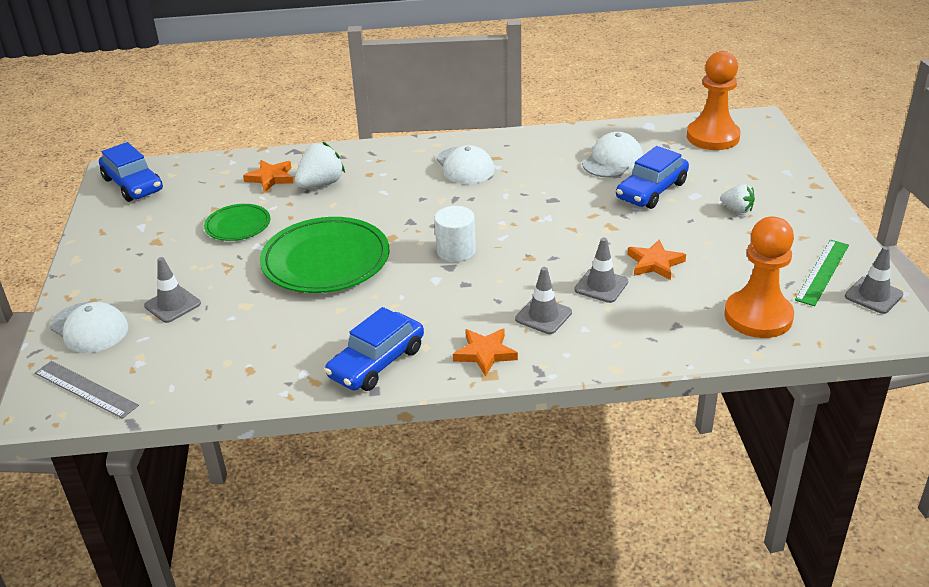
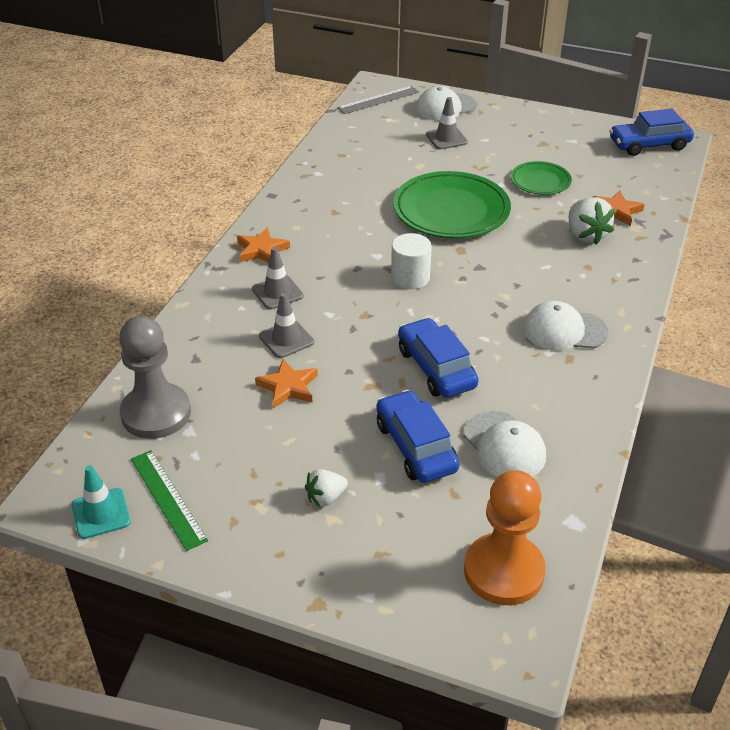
camera: 115 degrees right, 5 degrees up
blue car [325,307,424,391] -> blue car moved to [398,318,479,398]
orange pawn [724,217,794,338] -> grey pawn [119,316,191,439]
grey traffic cone [845,246,903,314] -> turquoise traffic cone [72,465,131,539]

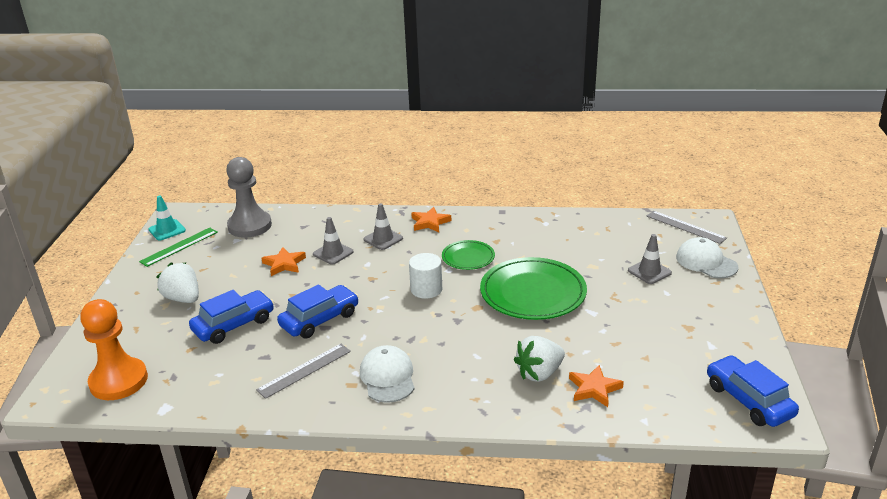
camera: 75 degrees right, 10 degrees down
white strawberry [305,469,348,507] -> white strawberry [156,262,199,303], size x1.62
white cap [464,411,546,477] -> none
green plate [511,161,572,195] -> green plate moved to [442,240,495,270]
none -> grey ruler [256,344,351,399]

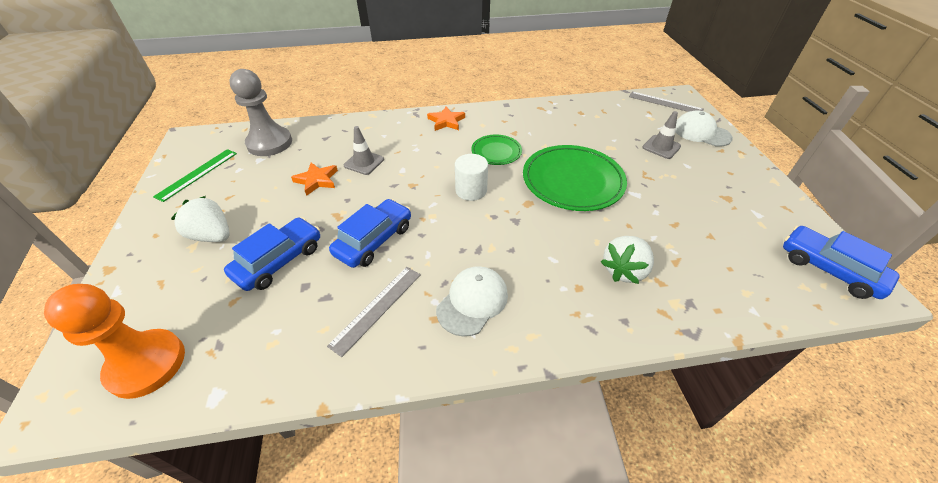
camera: 15 degrees left, 15 degrees up
turquoise traffic cone [149,195,186,241] -> none
white cap [360,345,415,403] -> white cap turned 60 degrees clockwise [436,266,508,337]
grey traffic cone [363,203,403,250] -> none
orange star [569,365,624,407] -> none

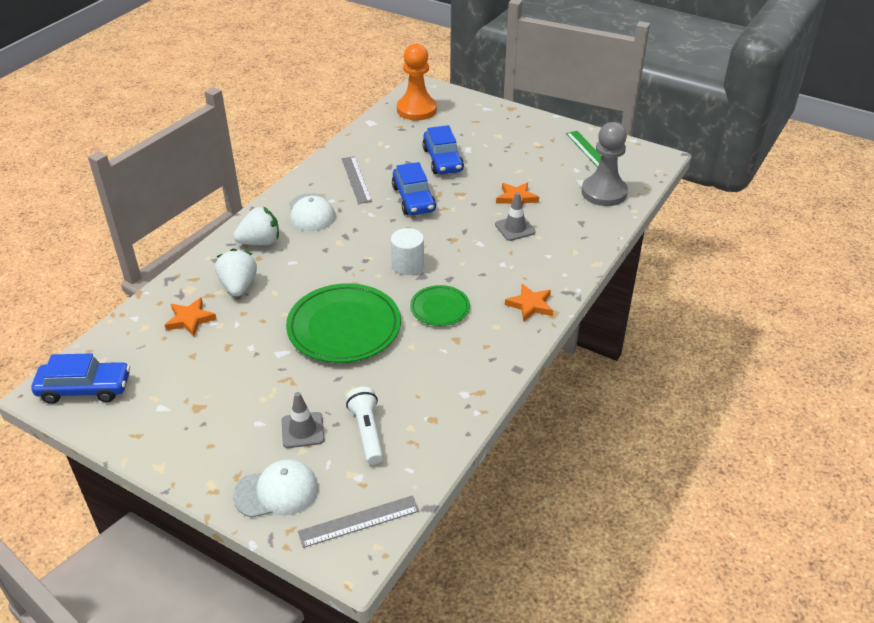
camera: 130 degrees right, 5 degrees down
white strawberry [171,196,230,242] -> white strawberry moved to [233,206,279,245]
none -> orange star [165,297,217,336]
none -> white flashlight [346,387,384,465]

